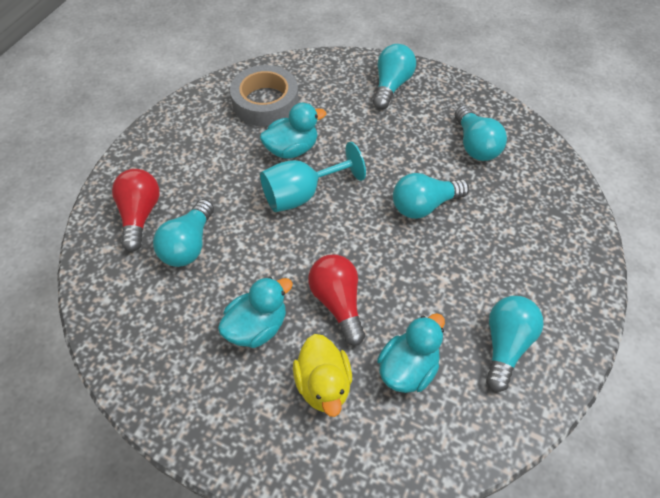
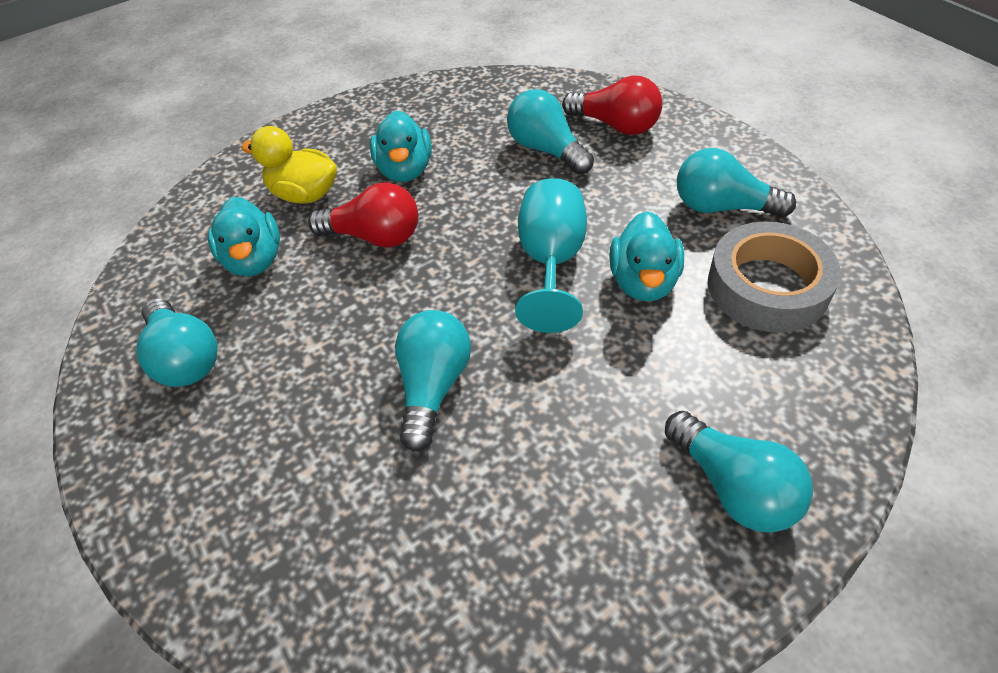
camera: 125 degrees right, 5 degrees down
turquoise light bulb [455,105,507,161] -> turquoise light bulb moved to [677,148,796,218]

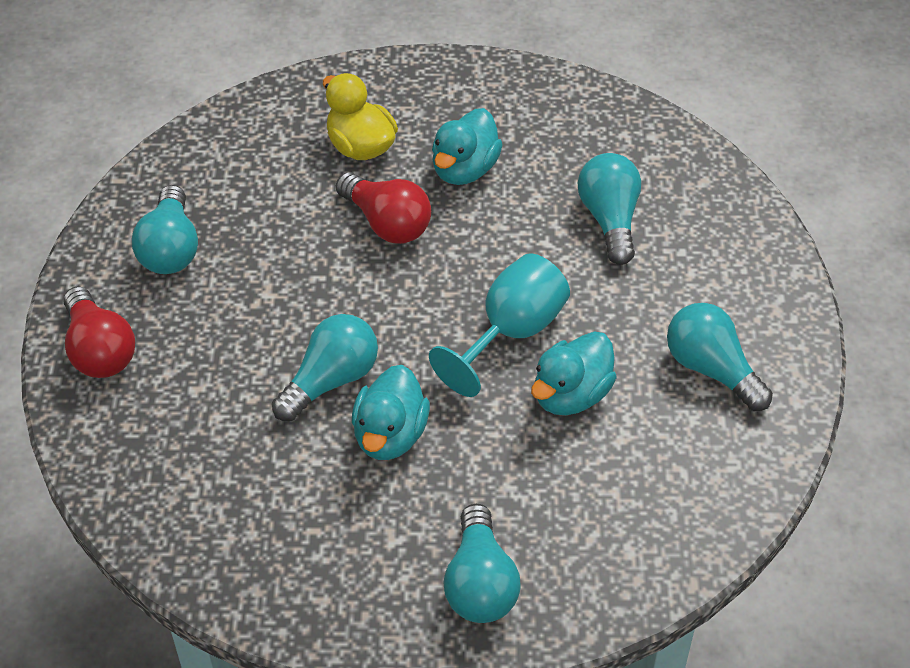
camera: 30 degrees right, 0 degrees up
turquoise duck [208,197,280,277] -> turquoise duck moved to [352,365,430,460]
red light bulb [562,75,662,135] -> red light bulb moved to [63,286,135,378]
grey tape [708,222,841,333] -> none

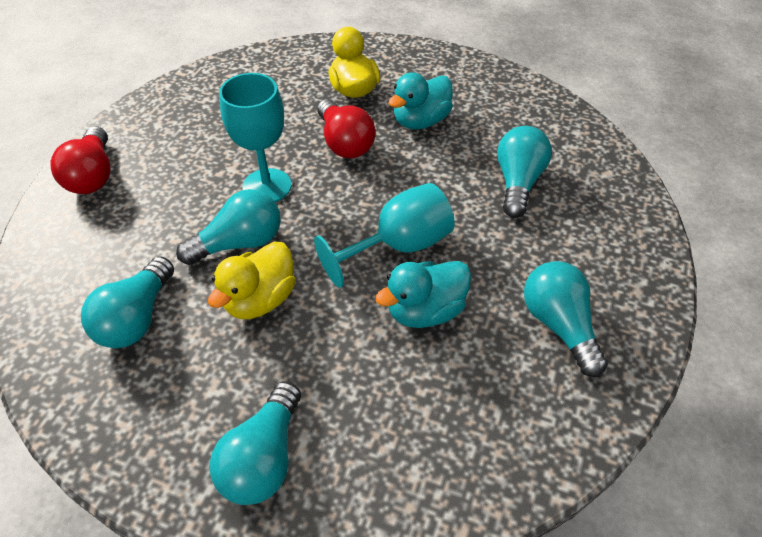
camera: 20 degrees right, 0 degrees up
turquoise light bulb [132,185,198,274] -> turquoise light bulb moved to [81,256,174,348]
turquoise duck [352,365,430,460] -> yellow duck [208,241,296,319]
none -> turquoise goblet [219,73,292,202]

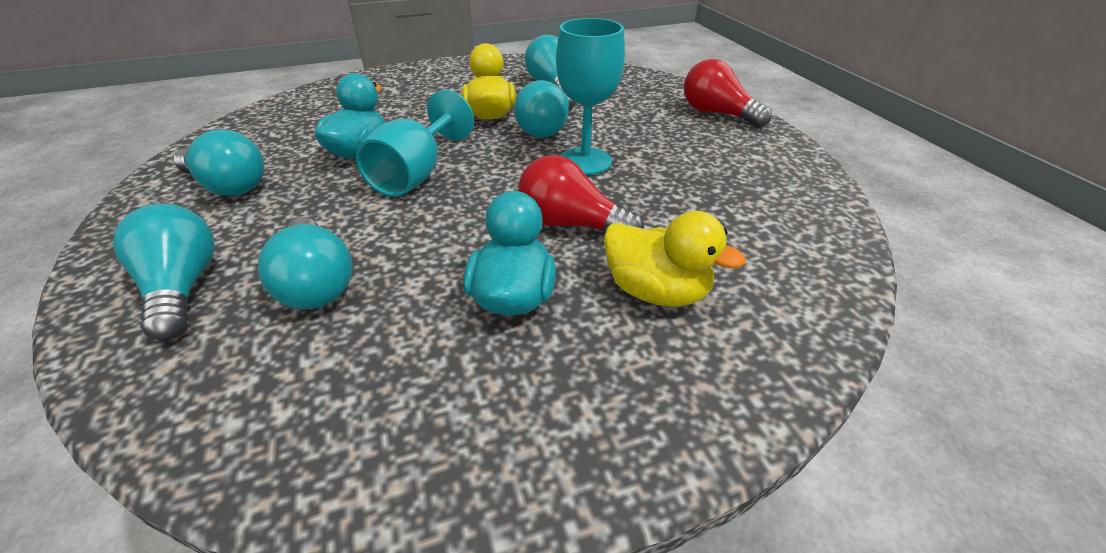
camera: 140 degrees right, 10 degrees down
turquoise light bulb [209,381,301,505] -> turquoise light bulb moved to [113,204,215,341]

